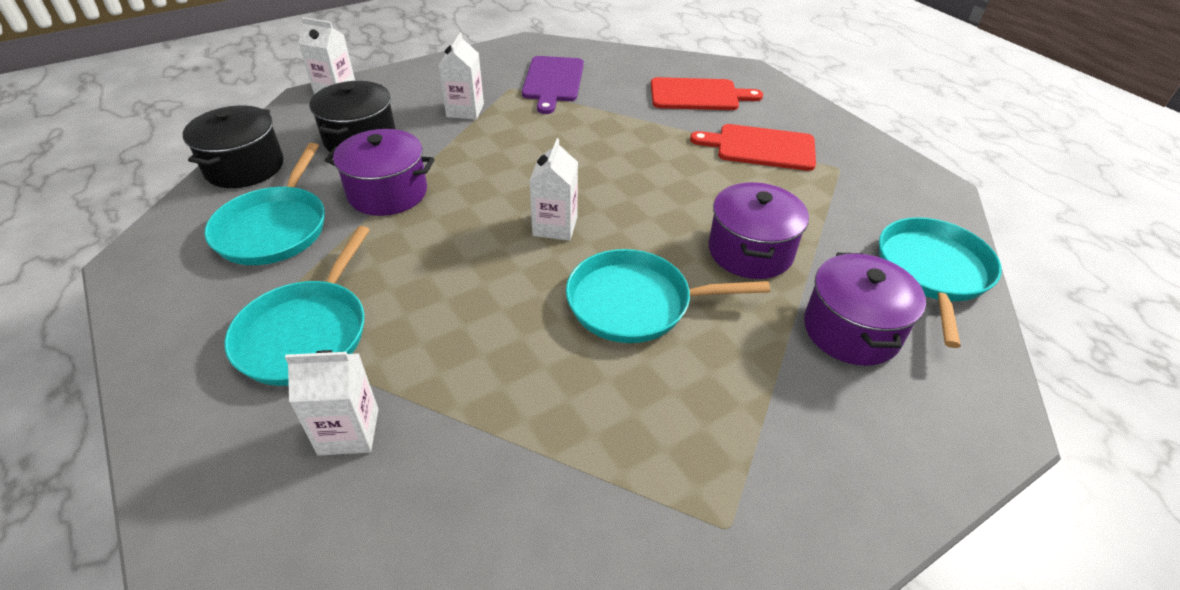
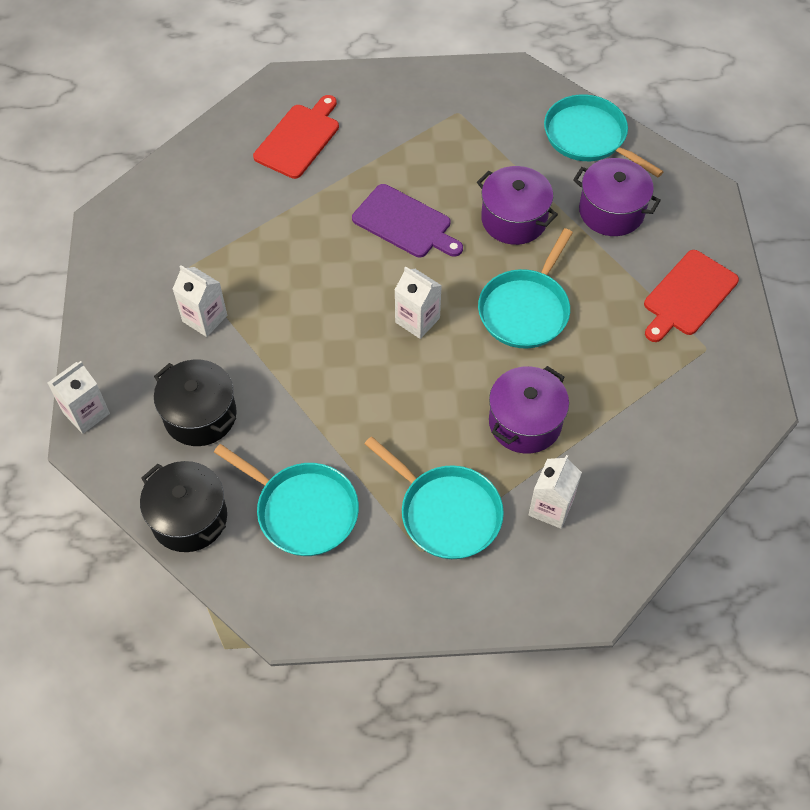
camera: 60 degrees left, 15 degrees up
purple pot [325,129,435,216] -> purple pot moved to [489,366,569,454]
purple cutting board [522,56,584,114] -> purple cutting board moved to [352,184,463,257]
red cutting board [690,124,816,171] -> red cutting board moved to [644,250,739,342]

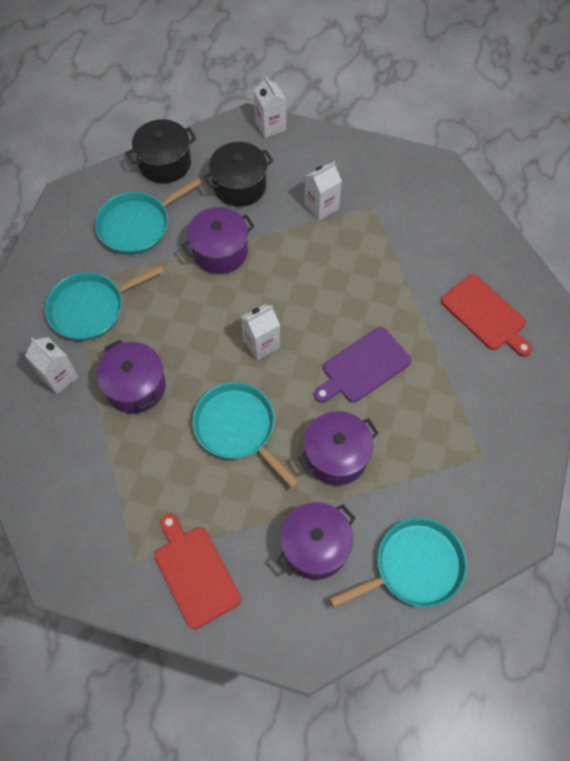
camera: 110 degrees right, 5 degrees up
none -> purple pot [181,207,254,274]

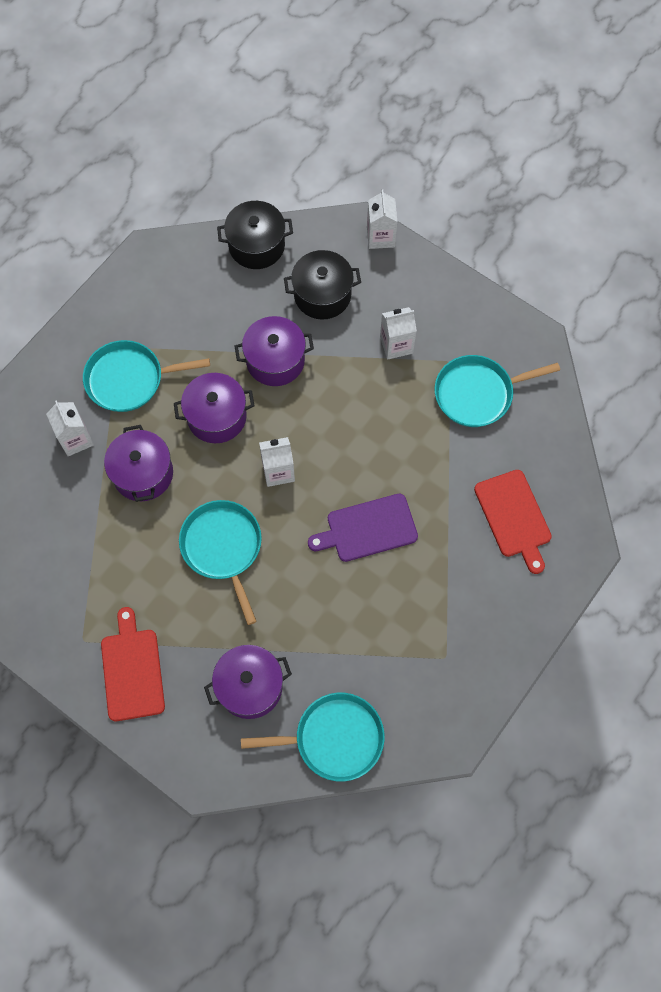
camera: 20 degrees right, 5 degrees up
turquoise pan [95,177,202,254] -> turquoise pan moved to [434,355,560,427]
purple pot [298,411,379,485] -> purple pot moved to [174,373,254,443]

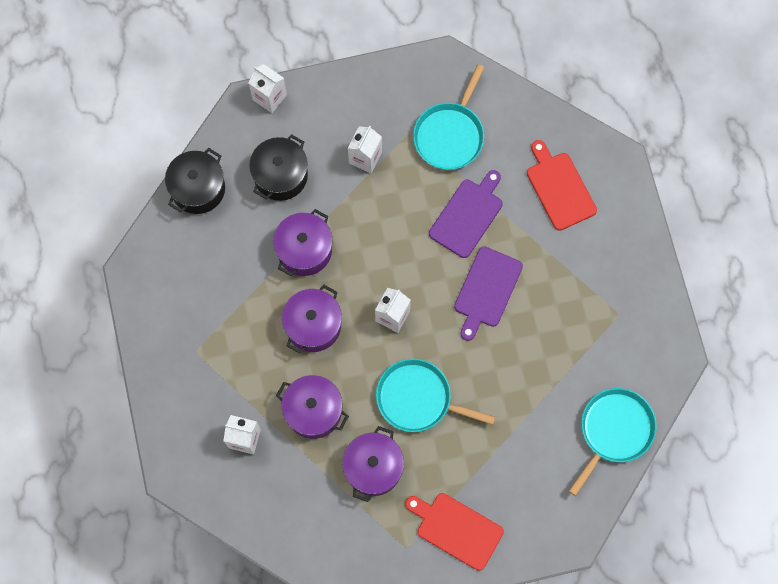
camera: 50 degrees left, 5 degrees up
turquoise pan [83,340,210,412] -> none
purple pot [204,645,292,719] -> purple pot moved to [342,426,404,502]
red cutting board [474,470,552,574] -> red cutting board turned 135 degrees counterclockwise [527,140,597,231]
none -> purple cutting board [429,170,503,258]

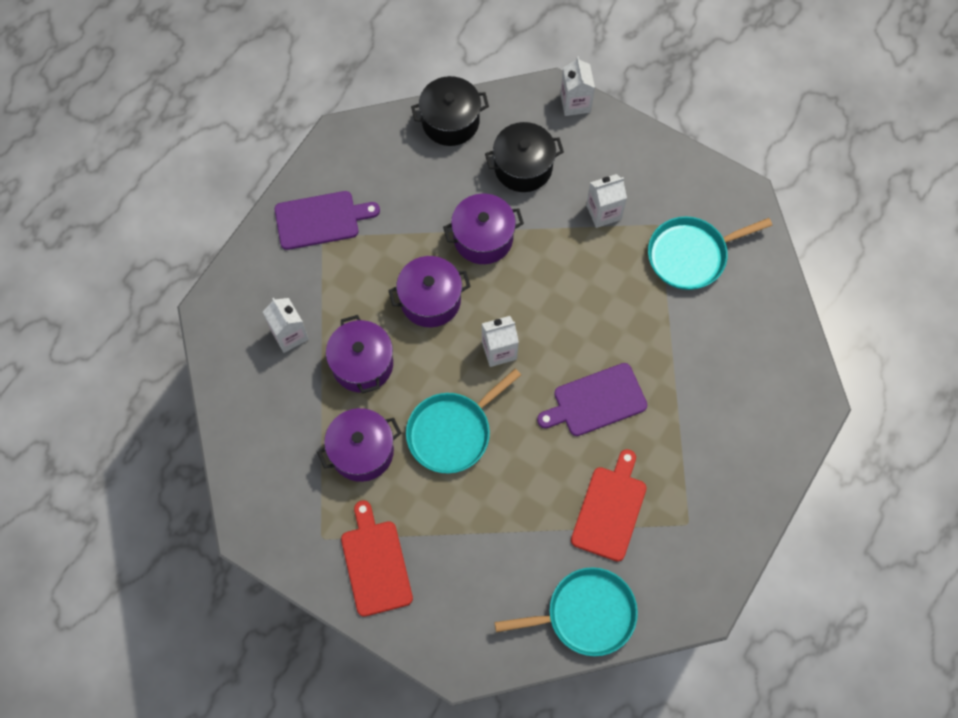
camera: 45 degrees right, 5 degrees down
turquoise pan [376,359,495,432] -> turquoise pan turned 105 degrees counterclockwise [406,368,521,473]
purple cutting board [429,170,503,258] -> purple cutting board moved to [275,191,380,250]
red cutting board [527,140,597,231] -> red cutting board moved to [571,449,647,562]

